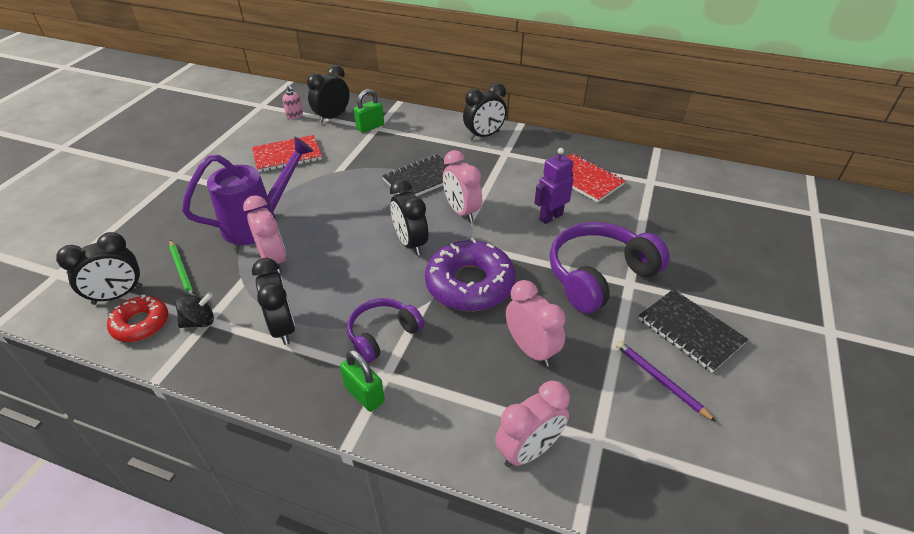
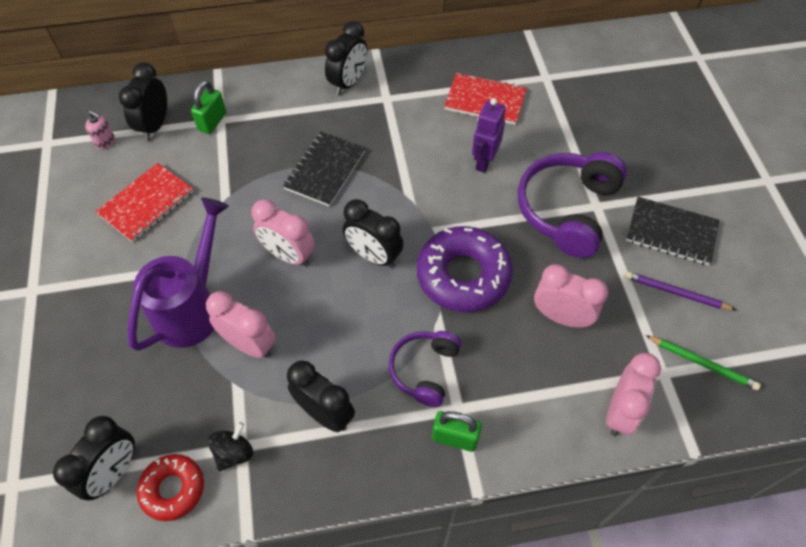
camera: 30 degrees left, 15 degrees up
green pencil [169,240,195,296] -> green pencil moved to [645,335,761,390]
pink clock [443,150,482,222] -> pink clock moved to [252,199,315,267]

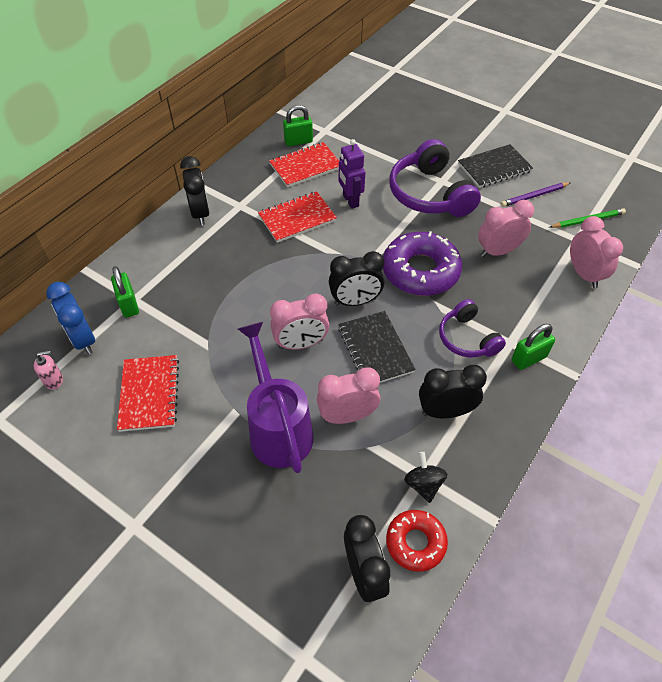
camera: 45 degrees left, 5 degrees down
black clock [119,62,167,141] -> blue clock [46,282,95,355]
black notebook [283,132,366,207] -> black notebook moved to [338,311,416,383]
none -> red notebook [258,191,337,243]
none -> green padlock [283,105,313,146]

